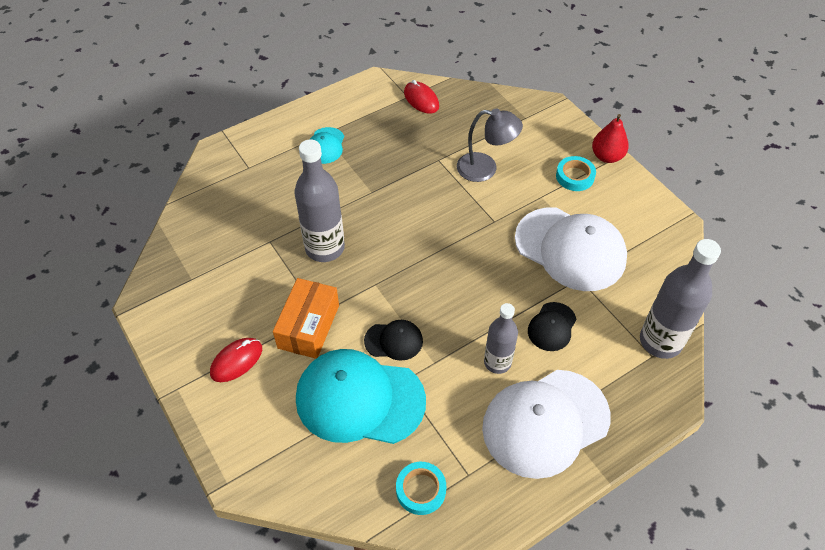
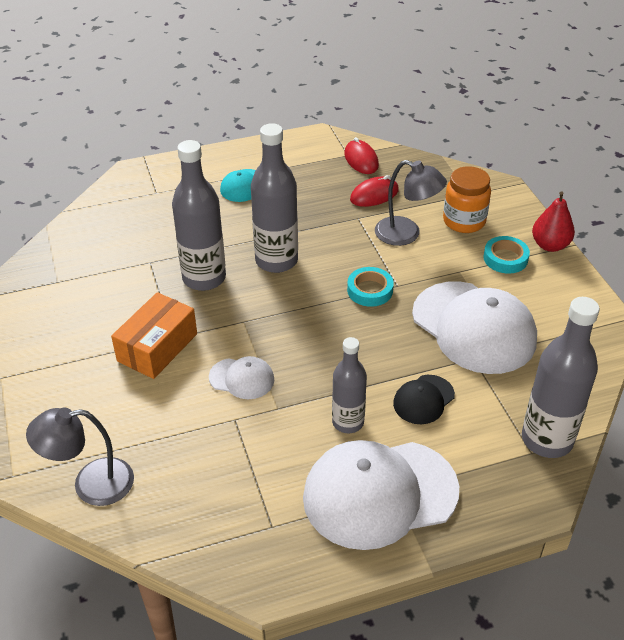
camera: 15 degrees right, 10 degrees down
red mouse [210,338,262,382] -> red mouse moved to [350,175,399,207]
turquoise cap [296,349,426,444] -> none
black cap [364,320,423,361] -> white cap [209,356,275,399]
turquoise tape [396,462,446,515] -> turquoise tape moved to [347,267,394,307]
none -> grey lamp [26,407,134,506]
none -> grey bottle [251,123,298,273]
none -> orange jar [443,166,491,233]

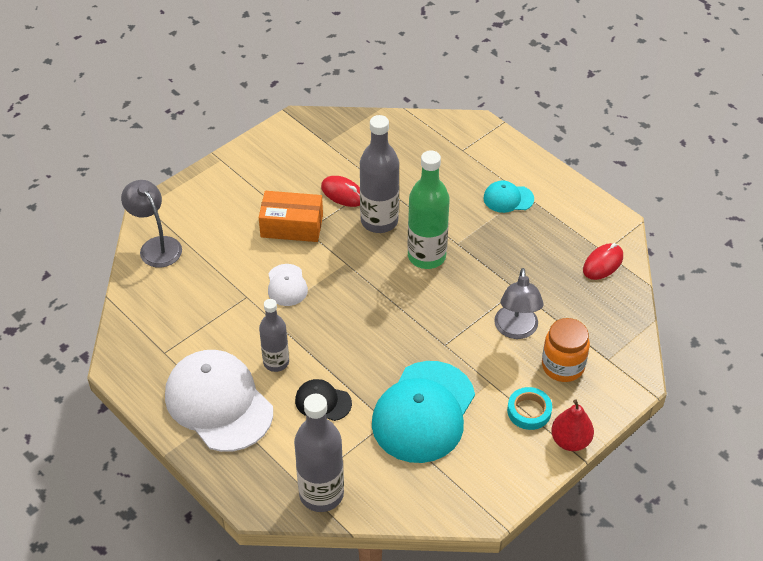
camera: 65 degrees right, 5 degrees up
grey bottle [251,123,298,273] -> green bottle [408,150,450,269]
turquoise tape [347,267,394,307] -> none
red mouse [350,175,399,207] -> red mouse moved to [321,176,360,207]
white cap [412,281,537,374] -> turquoise cap [372,361,475,463]

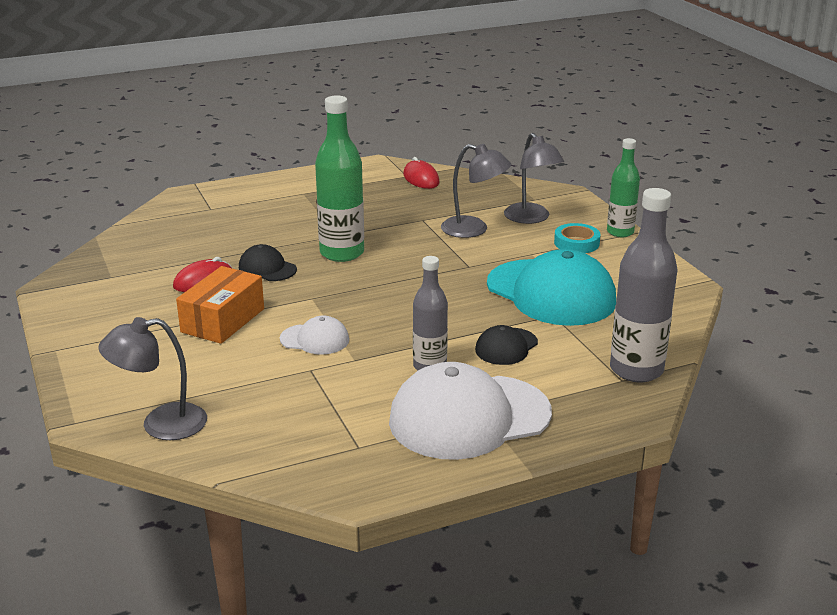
camera: 70 degrees left, 20 degrees down
grey bottle [360,115,399,233] -> black cap [239,244,297,281]
turquoise cap [483,180,534,213] -> none
orange jar [542,318,590,382] -> grey lamp [504,133,564,224]
red pear [551,399,594,451] -> green bottle [607,138,640,237]

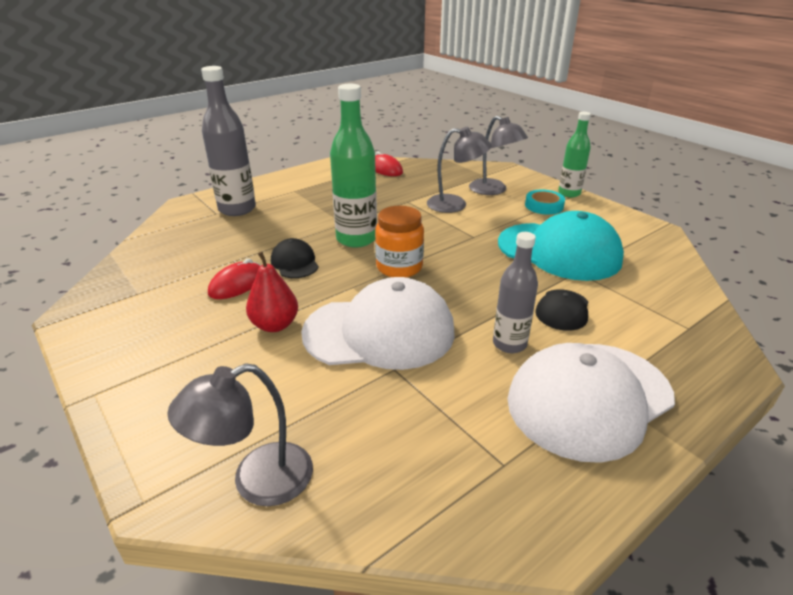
camera: 15 degrees left, 5 degrees up
orange box [176,266,264,344] -> red pear [246,252,298,332]
black cap [239,244,297,281] -> black cap turned 45 degrees clockwise [271,238,319,278]
white cap [280,315,349,355] -> white cap [301,277,455,370], size x2.12
grey bottle [610,188,677,382] -> grey bottle moved to [201,66,256,216]
none -> orange jar [375,206,424,278]

